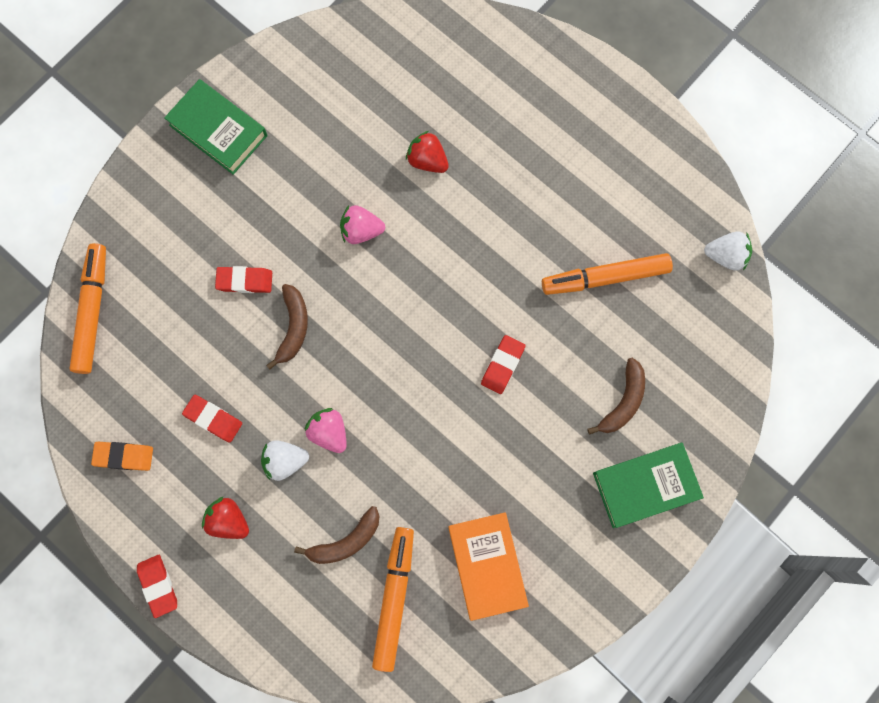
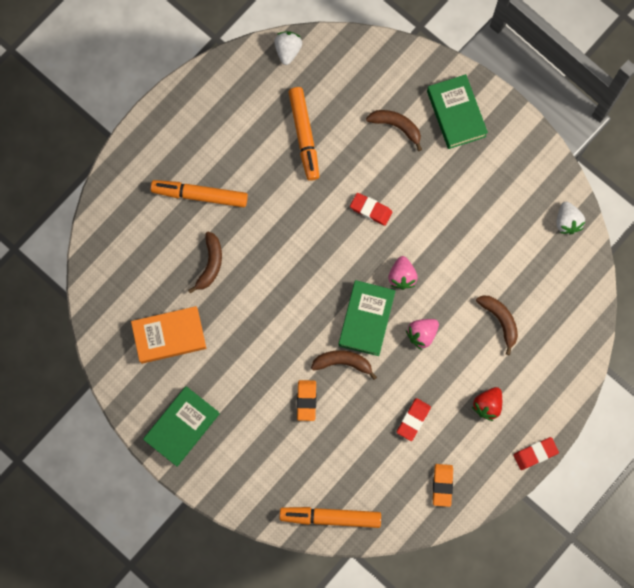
camera: 90 degrees left, 0 degrees up
red eraser [215,266,272,293] -> orange eraser [297,380,316,421]
white strawberry [261,440,309,481] -> white strawberry moved to [556,201,586,235]
pink strawberry [340,205,385,244] -> pink strawberry moved to [388,256,418,290]
orange marker [372,527,414,672] -> orange marker moved to [151,180,248,207]
red strawberry [406,131,449,173] -> brown banana [188,232,222,294]
orange book [448,512,529,621] -> orange book moved to [131,306,206,364]
none -> green book [339,280,396,356]

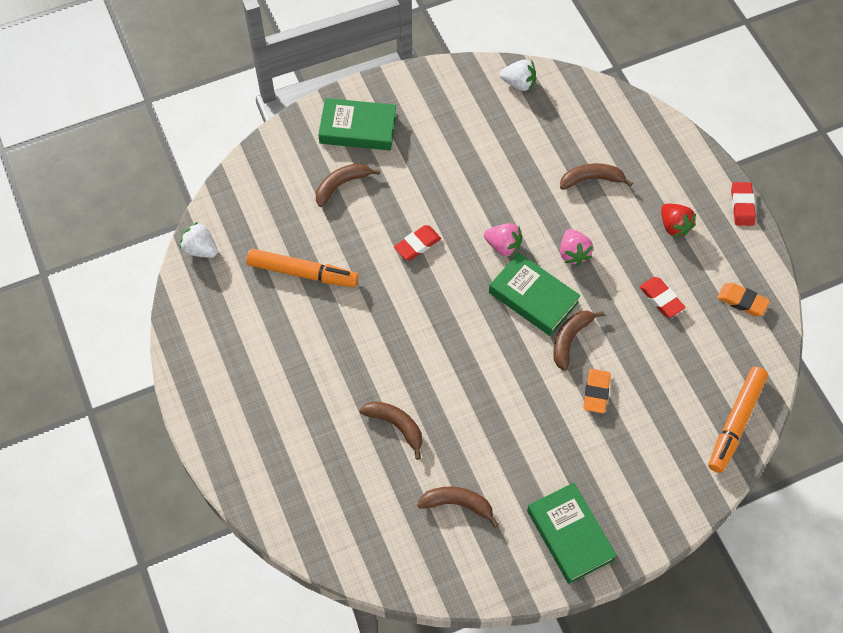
camera: 65 degrees left, 15 degrees down
orange book [131,306,206,364] -> brown banana [417,486,499,528]
orange marker [151,180,248,207] -> none
orange eraser [297,380,316,421] -> orange eraser turned 75 degrees clockwise [584,369,611,413]

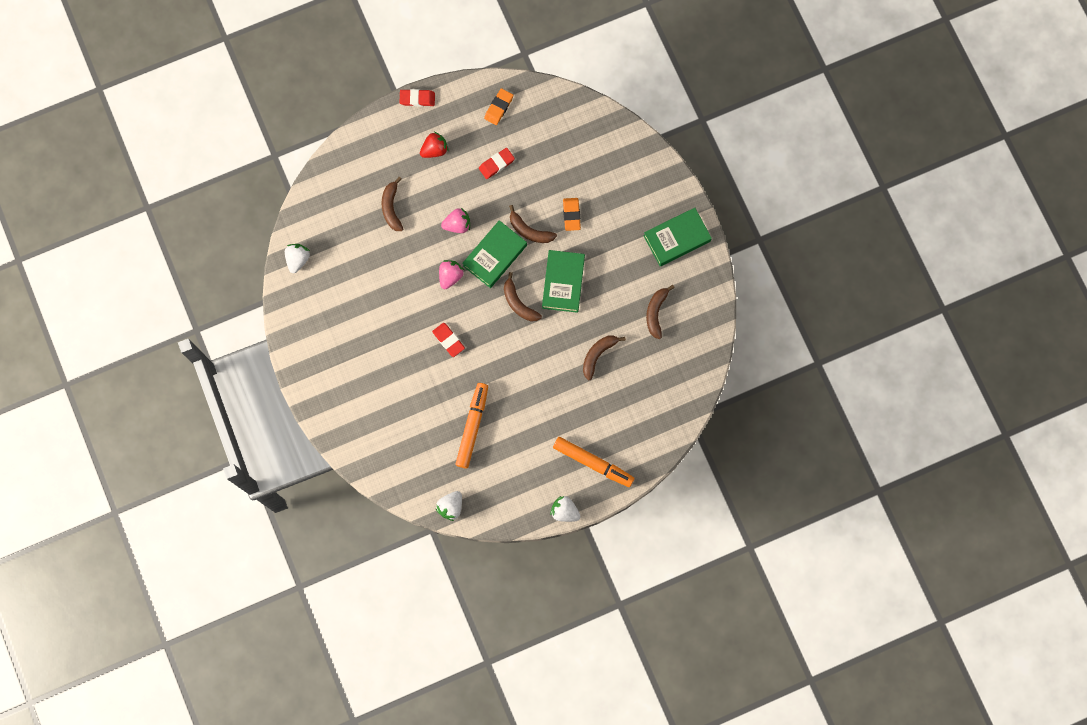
camera: 90 degrees left, 15 degrees up
brown banana [316,163,380,207] -> brown banana moved to [504,272,542,321]
green book [318,98,397,150] -> green book moved to [542,250,585,313]
orange eraser [584,369,611,413] -> orange eraser turned 75 degrees clockwise [563,198,581,231]
orange marker [708,366,768,473] -> orange marker moved to [553,437,635,487]
none -> white strawberry [550,496,581,522]

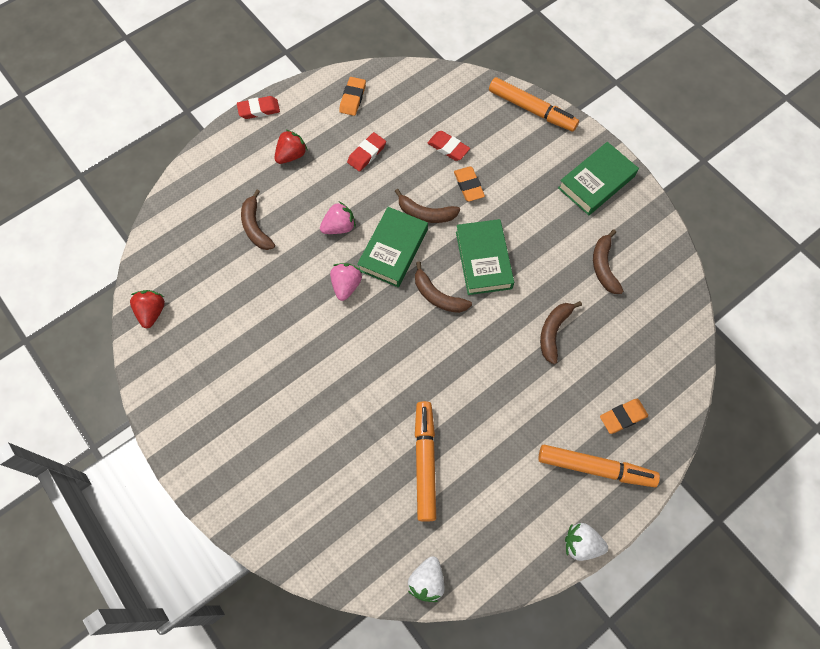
camera: 15 degrees left, 10 degrees down
white strawberry [285,244,310,273] -> red strawberry [130,290,165,329]
red eraser [432,323,465,357] -> red eraser moved to [428,131,470,161]
none -> orange marker [489,77,579,132]
none -> orange eraser [600,399,648,434]

